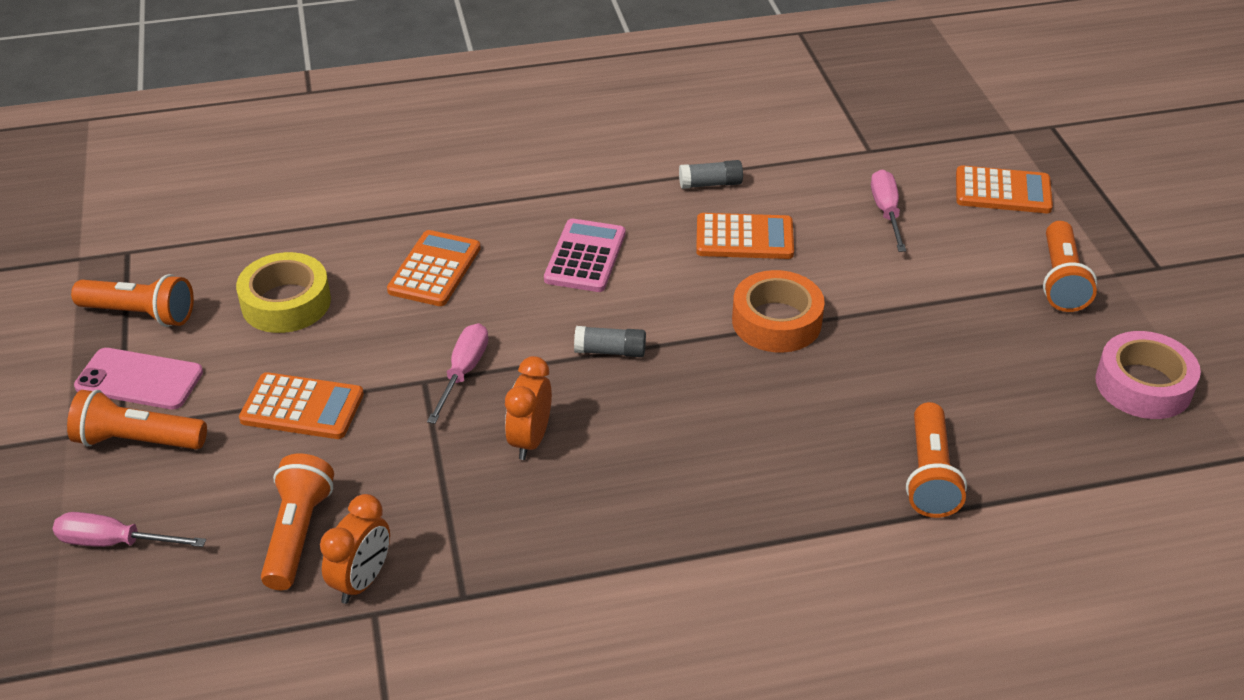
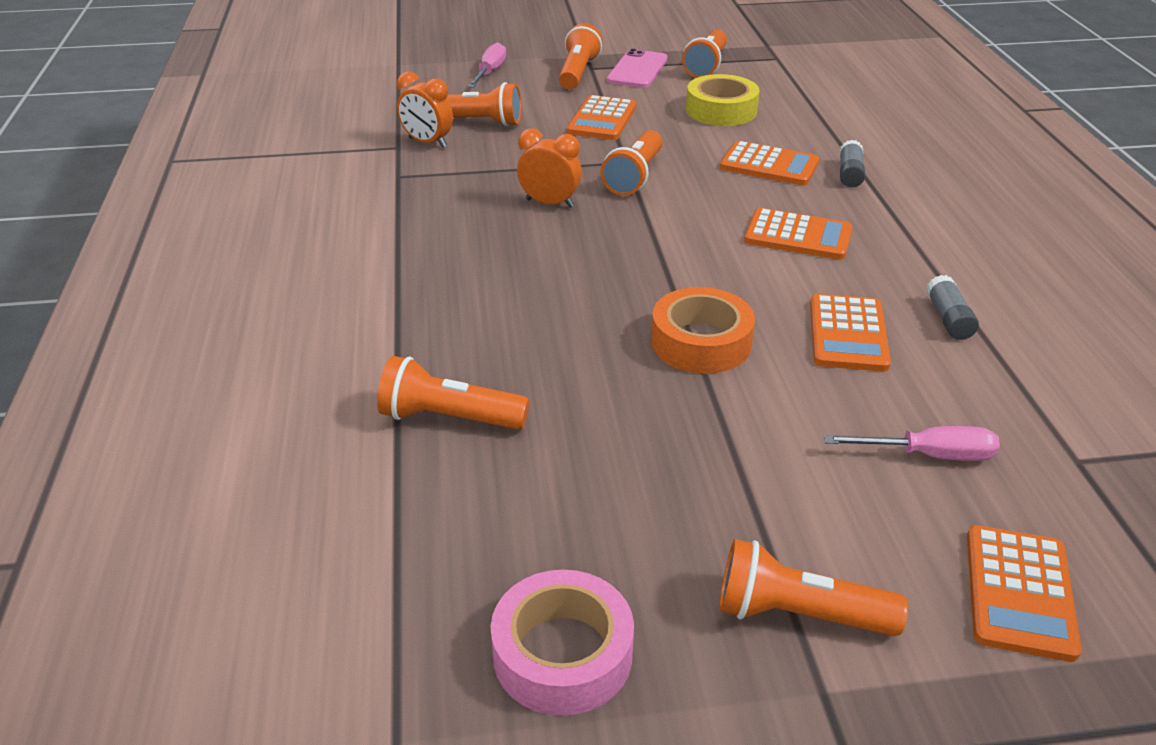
camera: 95 degrees right, 5 degrees down
pink screwdriver [427,323,489,424] -> orange flashlight [601,130,663,196]
pink calculator [544,219,625,292] -> orange calculator [744,208,852,260]
grey glue stick [574,326,646,357] -> grey glue stick moved to [840,140,865,187]

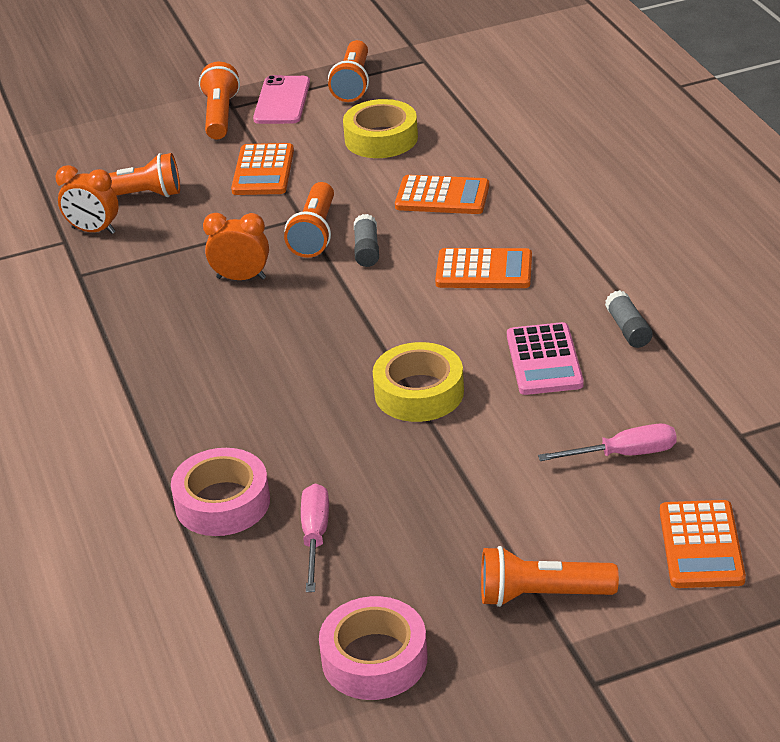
camera: 10 degrees left, 0 degrees up
orange flashlight [377,356,529,430] -> pink tape [171,448,270,536]
pink screwdriver [468,42,506,88] -> pink screwdriver moved to [301,484,329,592]
orange tape [651,287,755,374] -> yellow tape [373,342,464,422]
orange calculator [810,294,891,372] -> pink calculator [507,322,584,395]
grey glue stick [840,140,865,187] -> grey glue stick moved to [354,214,379,267]

